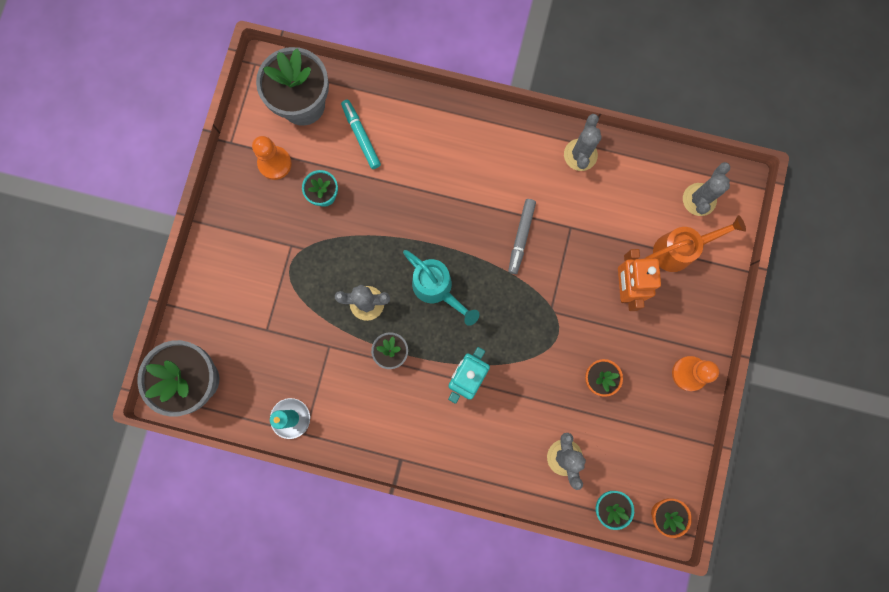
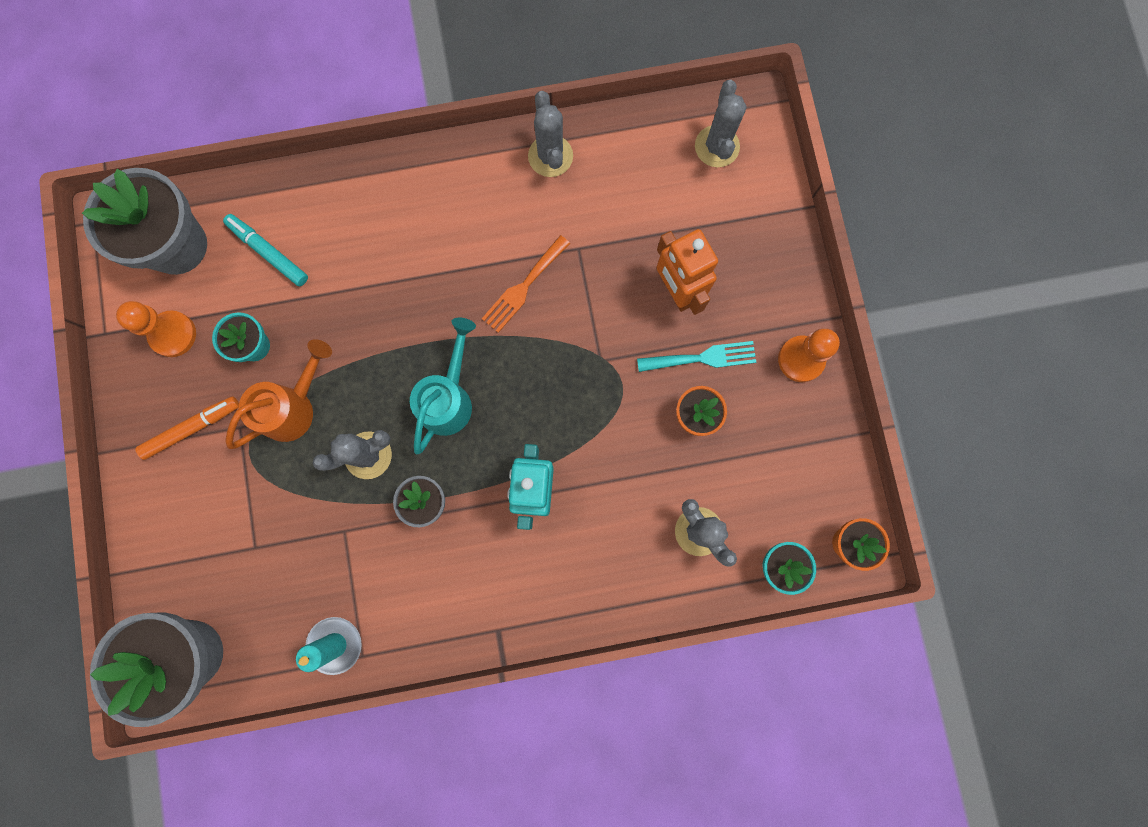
camera: 25 degrees left, 0 degrees up
turquoise watering can [403,250,479,326] -> turquoise watering can turned 90 degrees counterclockwise [410,318,476,454]
grey marker [508,199,536,274] -> orange fork [482,235,570,333]
orange watering can [645,215,746,272] -> orange watering can moved to [226,339,332,449]
none -> orange marker [135,396,239,460]
none -> turquoise fork [637,341,756,372]

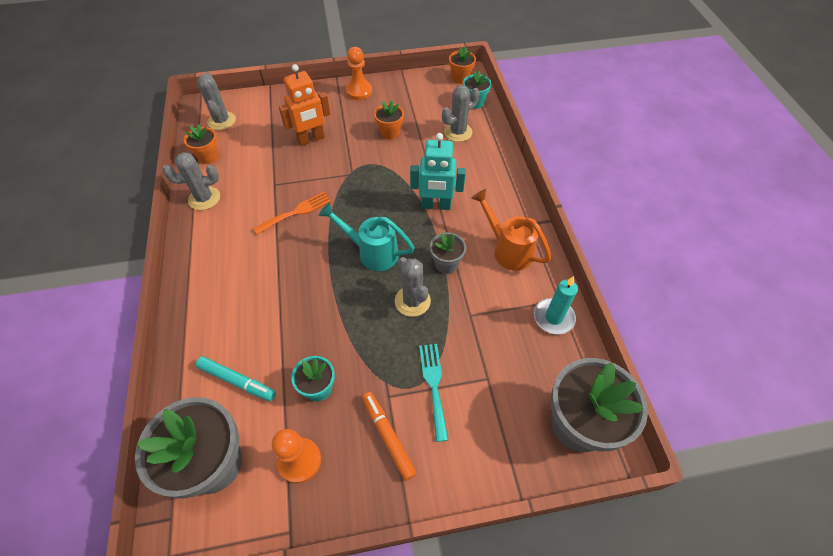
camera: 90 degrees left, 25 degrees down
turquoise marker [223,214,308,287] -> turquoise marker turned 105 degrees counterclockwise [196,356,276,401]
orange watering can [226,339,332,449] -> orange watering can moved to [471,189,551,271]
orange fork [482,235,570,333] -> orange fork turned 75 degrees counterclockwise [253,192,332,235]
turquoise fork [637,341,756,372] -> turquoise fork moved to [419,344,448,442]
grey cactus [695,80,747,167] -> grey cactus turned 75 degrees clockwise [197,72,236,130]
none -> orange flower pot [184,124,219,164]

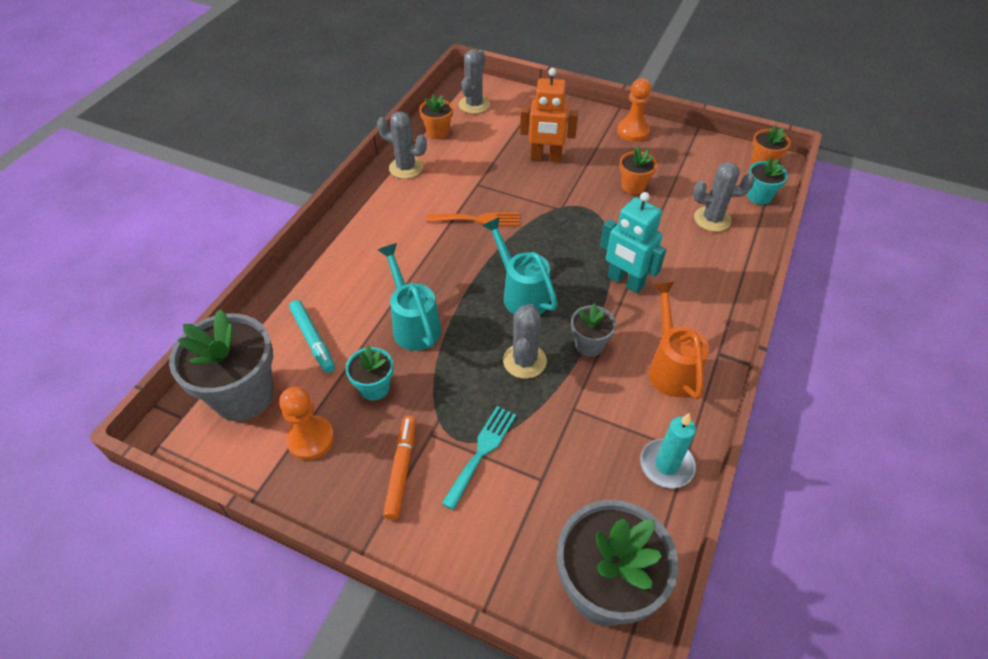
camera: 35 degrees right, 5 degrees down
none -> turquoise watering can [378,243,441,351]

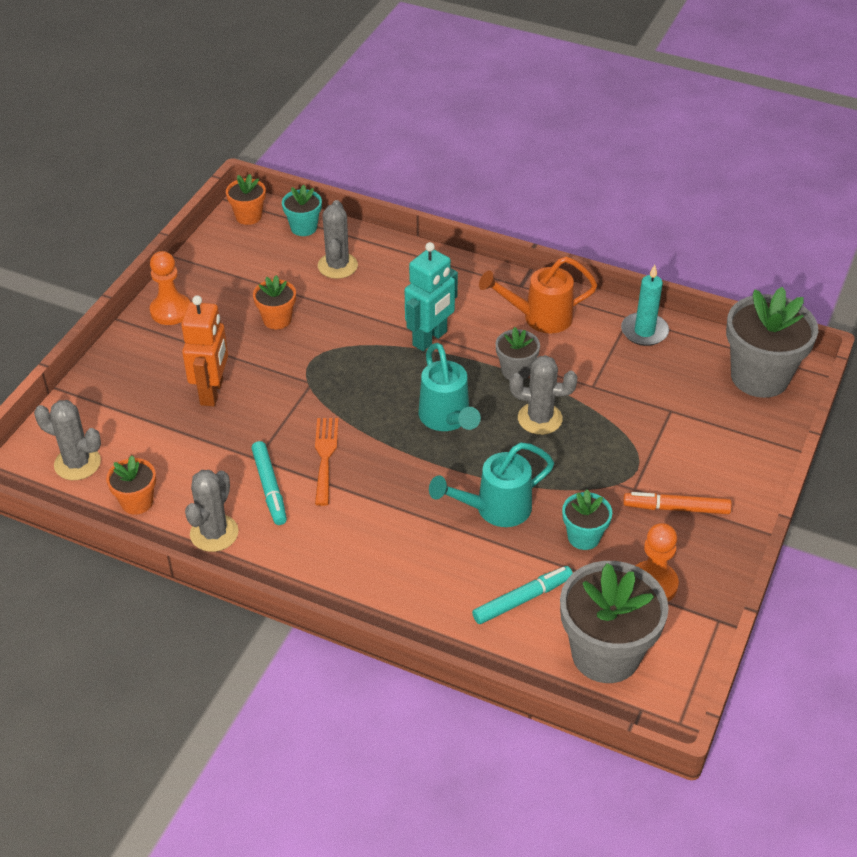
camera: 90 degrees left, 5 degrees down
turquoise fork [441,406,516,510] -> none
turquoise watering can [482,217,558,315] -> turquoise watering can turned 75 degrees counterclockwise [419,343,481,431]
none -> turquoise marker [251,441,287,525]

